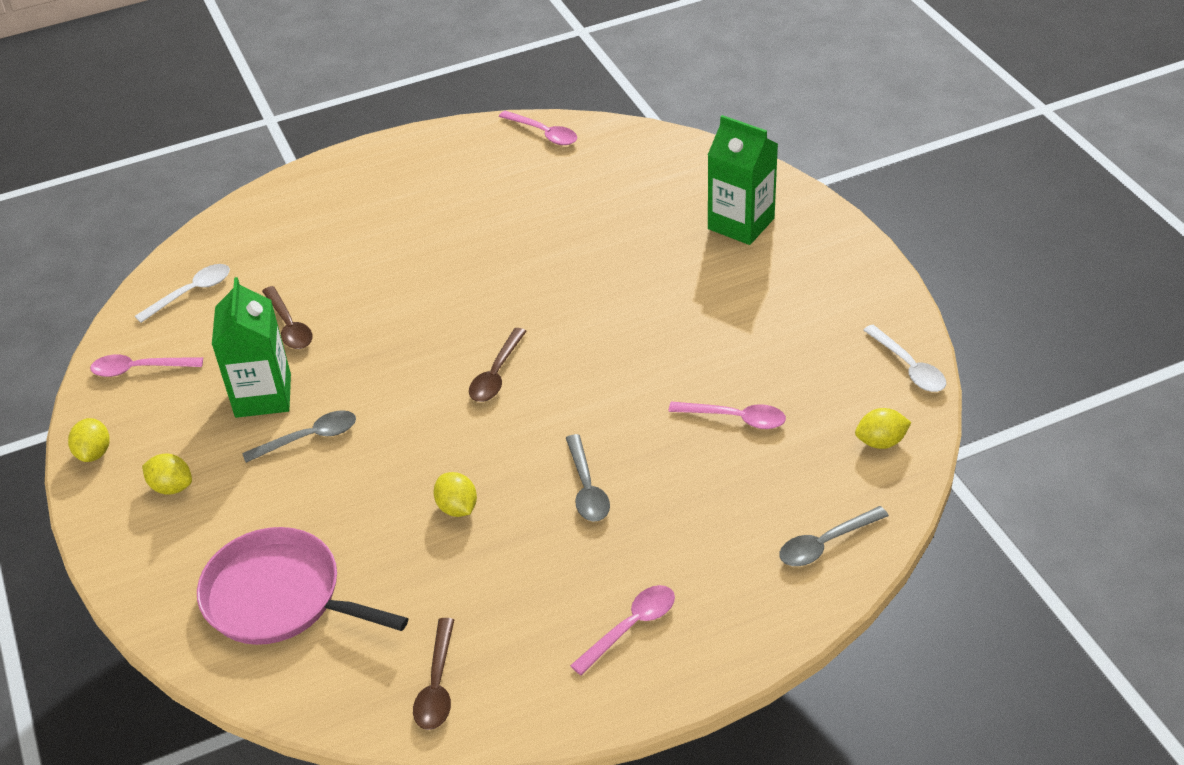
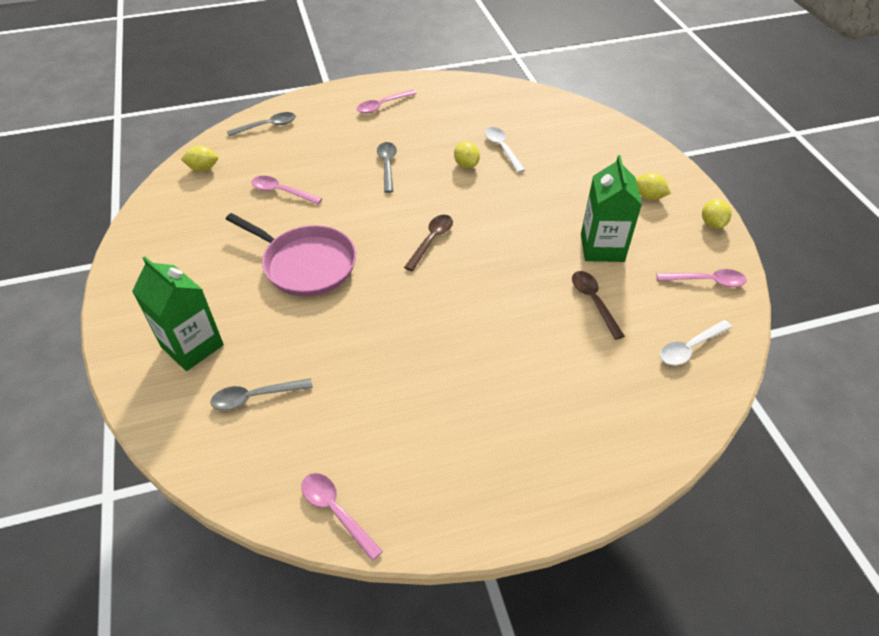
camera: 175 degrees left, 5 degrees up
pink pan [197,527,408,645] -> pink pan moved to [226,213,356,297]
grey spoon [242,410,356,463] -> grey spoon moved to [210,378,313,410]
brown spoon [413,618,454,730] -> none
white spoon [863,325,946,392] -> white spoon moved to [485,127,525,173]

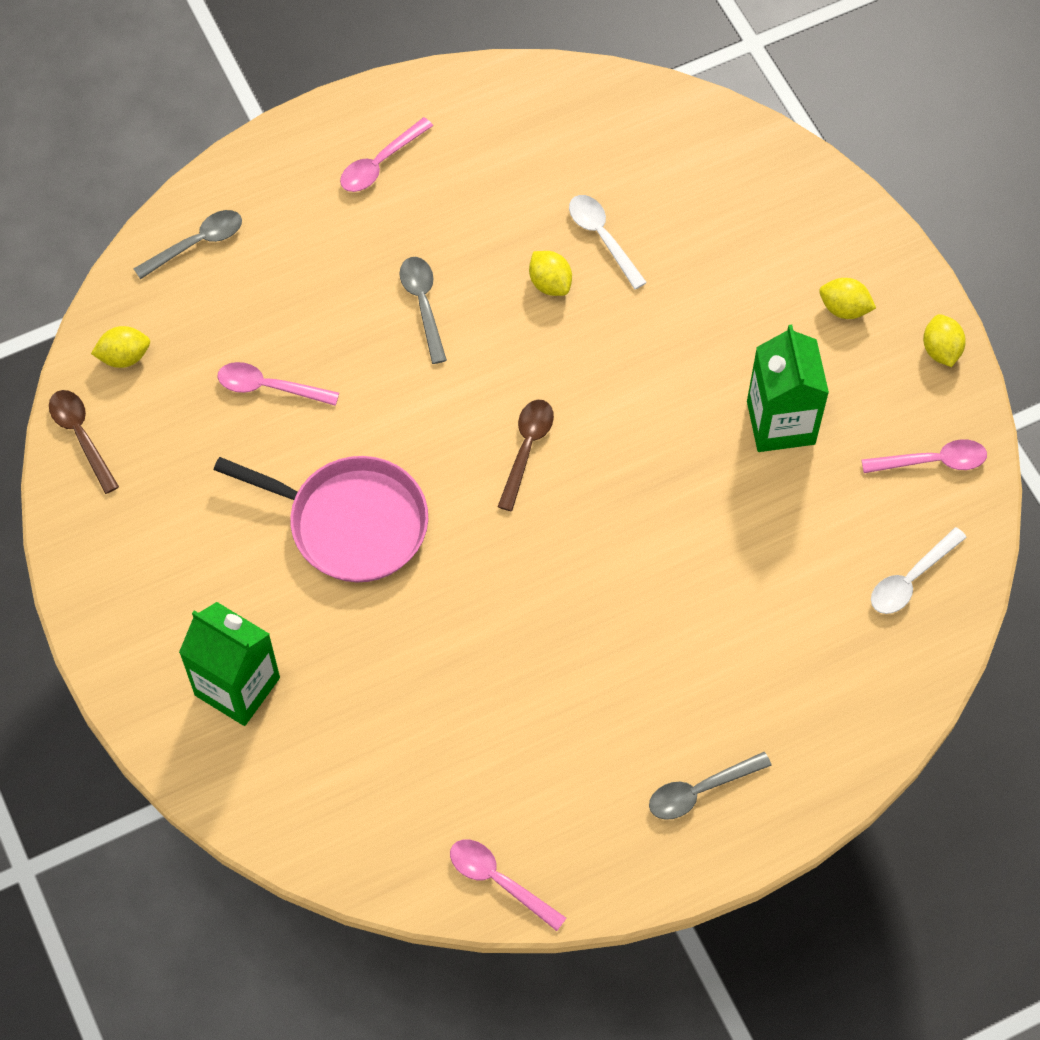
camera: 10 degrees left, 15 degrees up
grey spoon [210,378,313,410] -> grey spoon moved to [649,752,772,820]
brown spoon [572,271,625,340] -> brown spoon moved to [49,390,119,494]

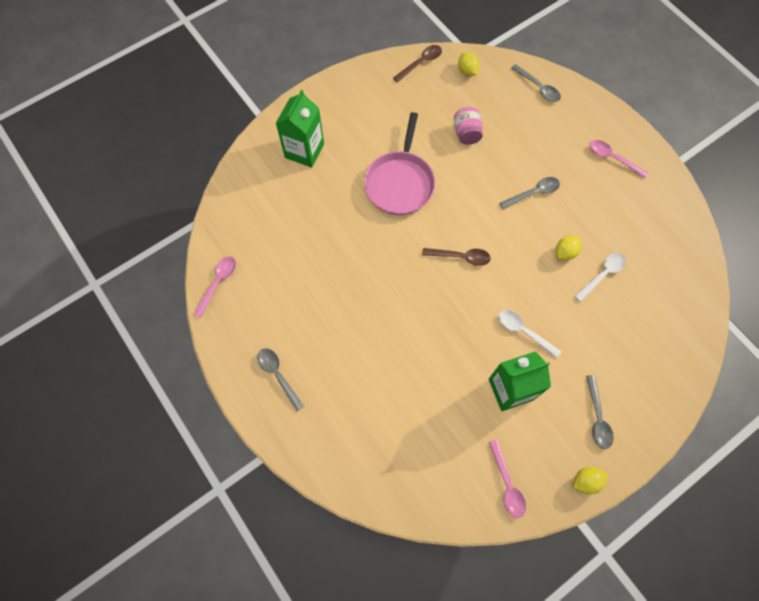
camera: 80 degrees right, 5 degrees up
pink spoon [218,362,339,406] -> pink jar [454,107,483,145]
yellow lemon [819,278,876,319] -> grey spoon [586,375,614,449]
white spoon [871,527,967,614] -> white spoon moved to [498,310,561,358]

